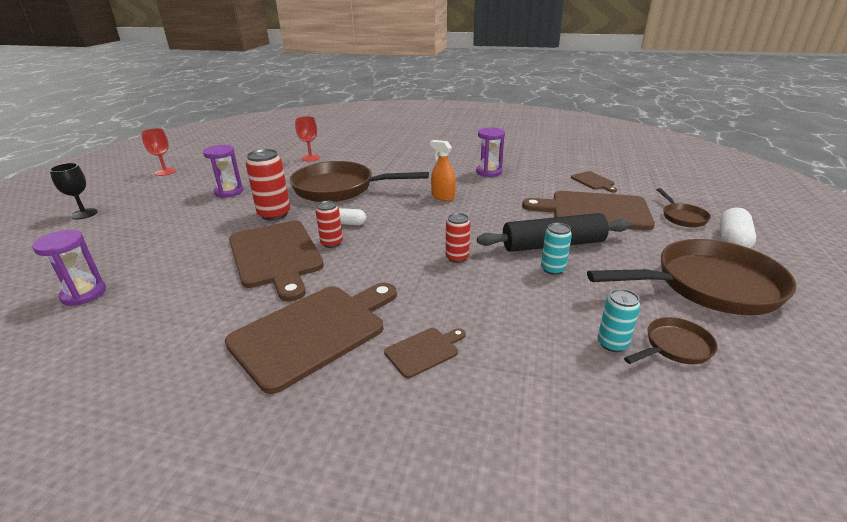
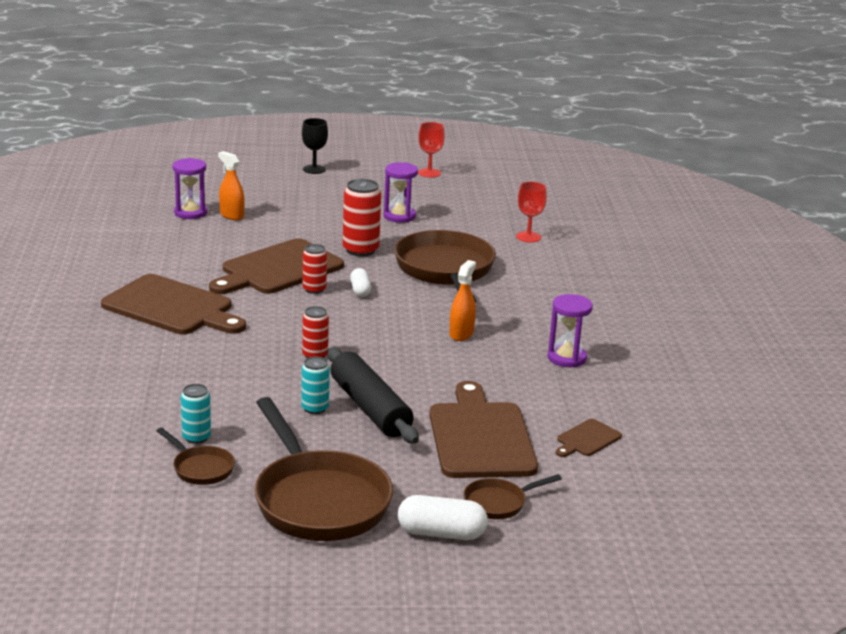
camera: 70 degrees right, 5 degrees down
brown cutting board [384,328,465,378] -> none
none -> orange spray bottle [218,151,244,220]

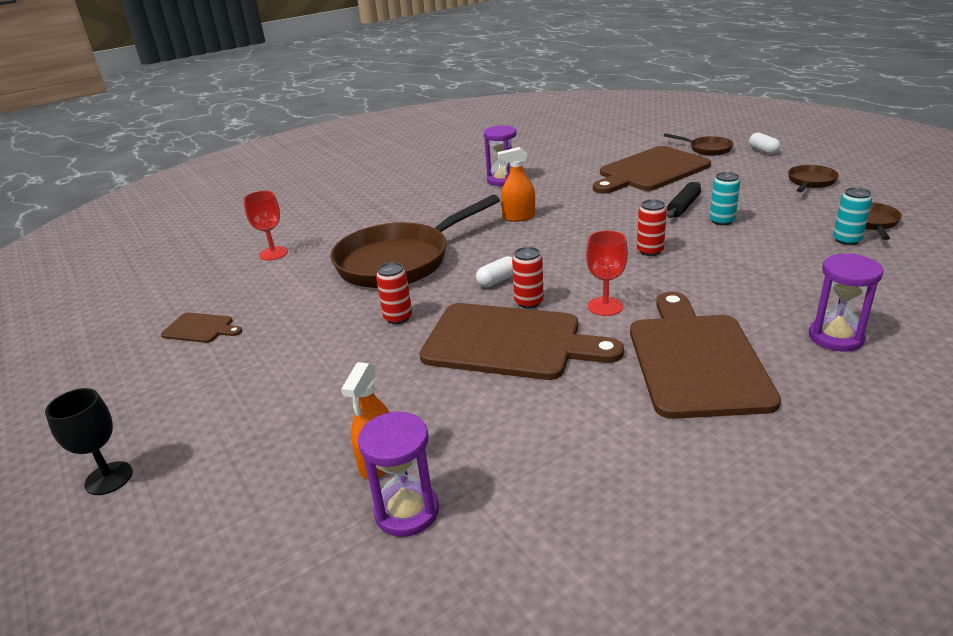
camera: 115 degrees left, 5 degrees up
brown pan [254,397,393,541] -> brown pan [788,165,839,192], size x0.46
black rolling pin [327,348,419,444] -> black rolling pin [667,182,701,218], size x0.54
red can [343,179,381,256] -> red can [376,262,412,324], size x0.61
purple hourglass [384,162,418,223] -> purple hourglass moved to [809,254,884,352]
white capsule [398,495,488,540] -> white capsule [749,133,781,154], size x0.62
red goblet [418,122,445,178] -> red goblet moved to [586,231,628,316]
brown cutting board [556,419,622,457] -> brown cutting board moved to [161,312,242,343]

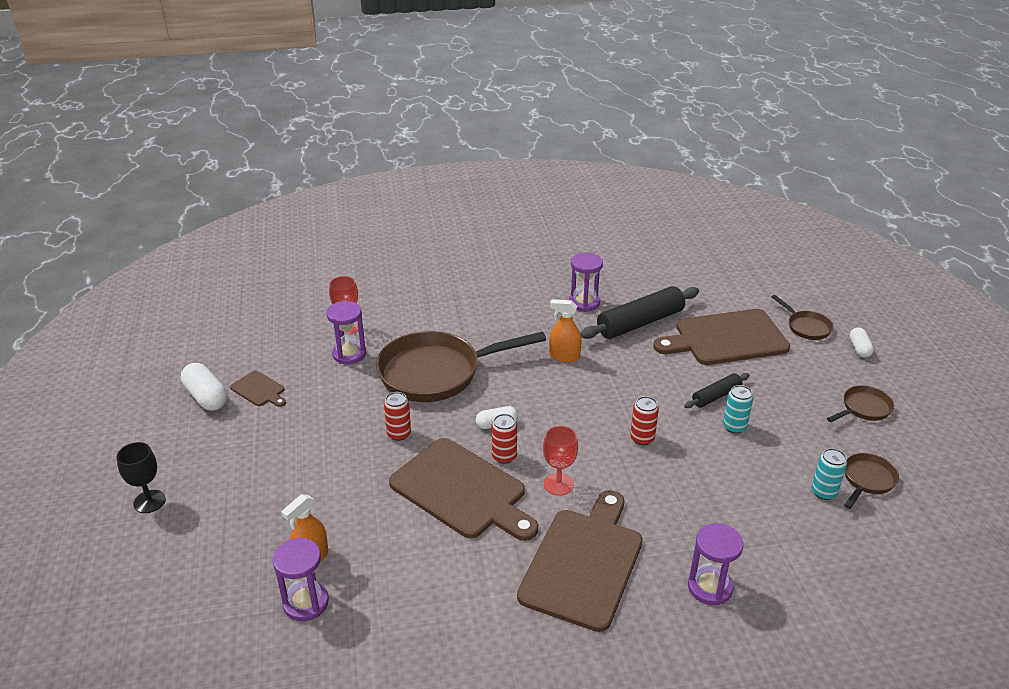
camera: 20 degrees right, 5 degrees up
none -> white capsule [181,363,227,411]
none -> purple hourglass [327,301,366,364]
none -> black rolling pin [580,286,699,339]

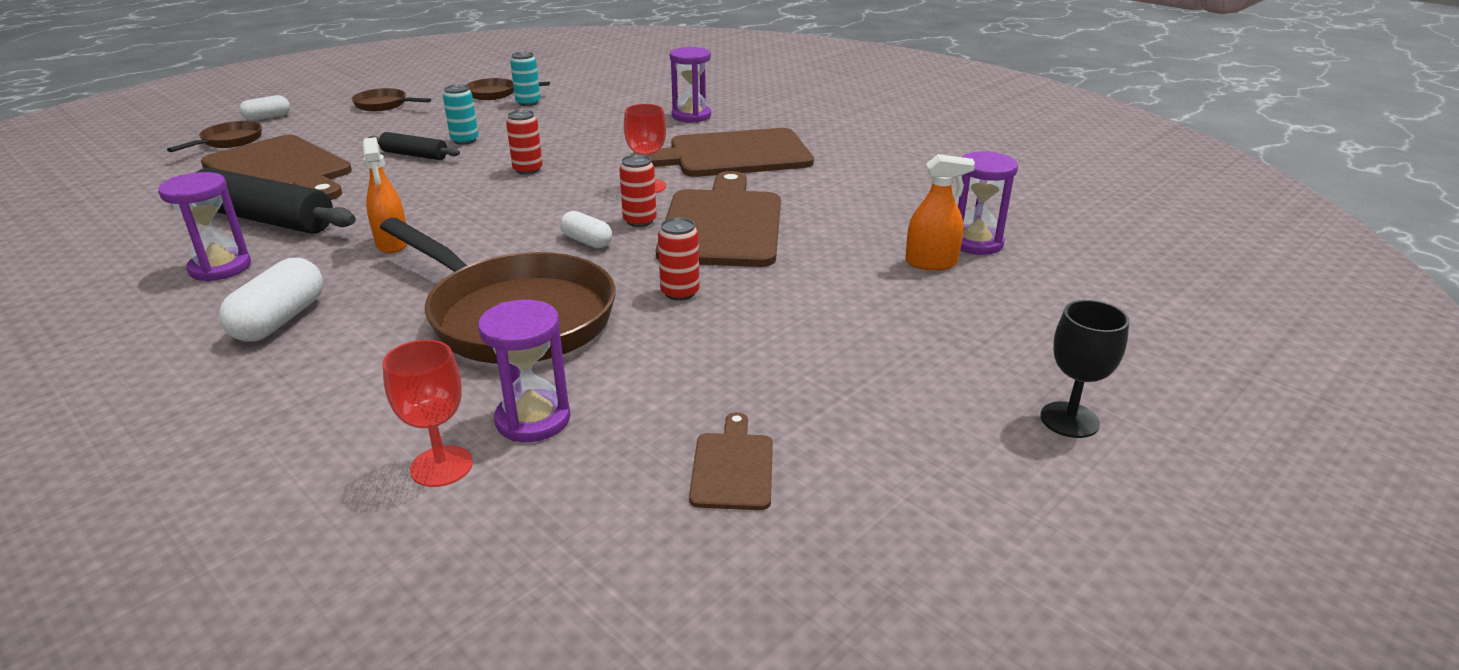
camera: 125 degrees left, 5 degrees down
white capsule [181,363,227,411] -> white capsule moved to [219,258,323,342]

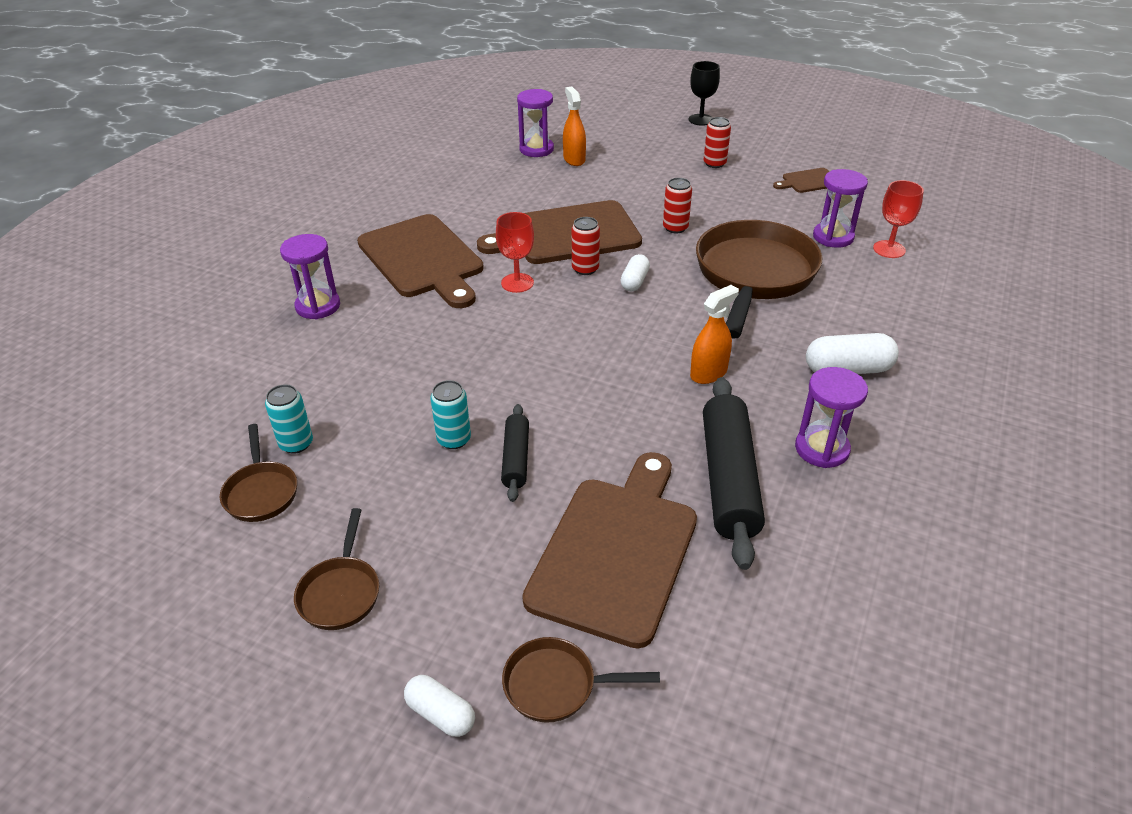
camera: 110 degrees left, 10 degrees up
red can [506,110,543,175] -> red can moved to [704,117,731,168]

